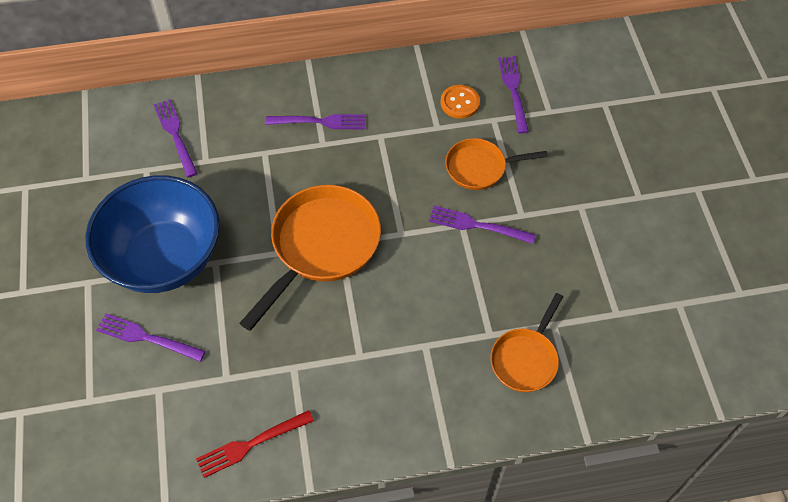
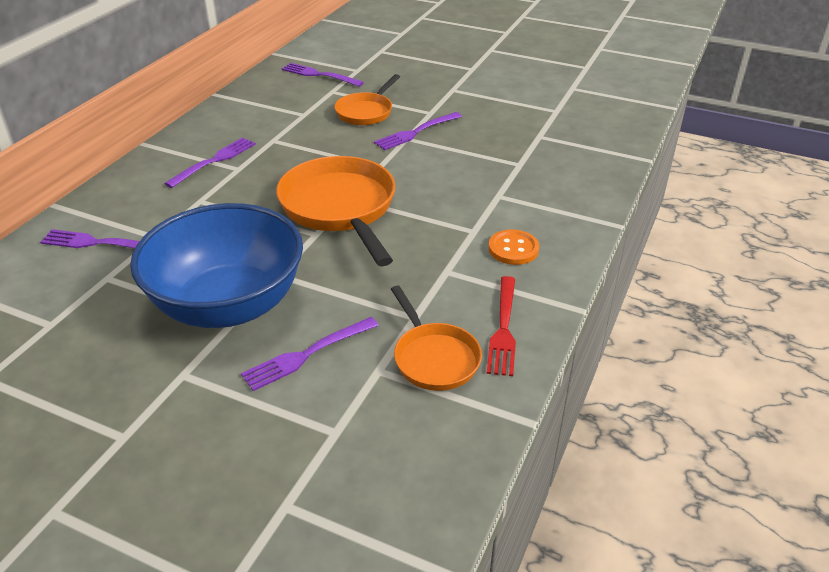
camera: 55 degrees left, 20 degrees down
orange button [441,85,480,119] -> orange button moved to [488,230,539,265]
orange pan [490,293,563,392] -> orange pan moved to [391,285,482,391]

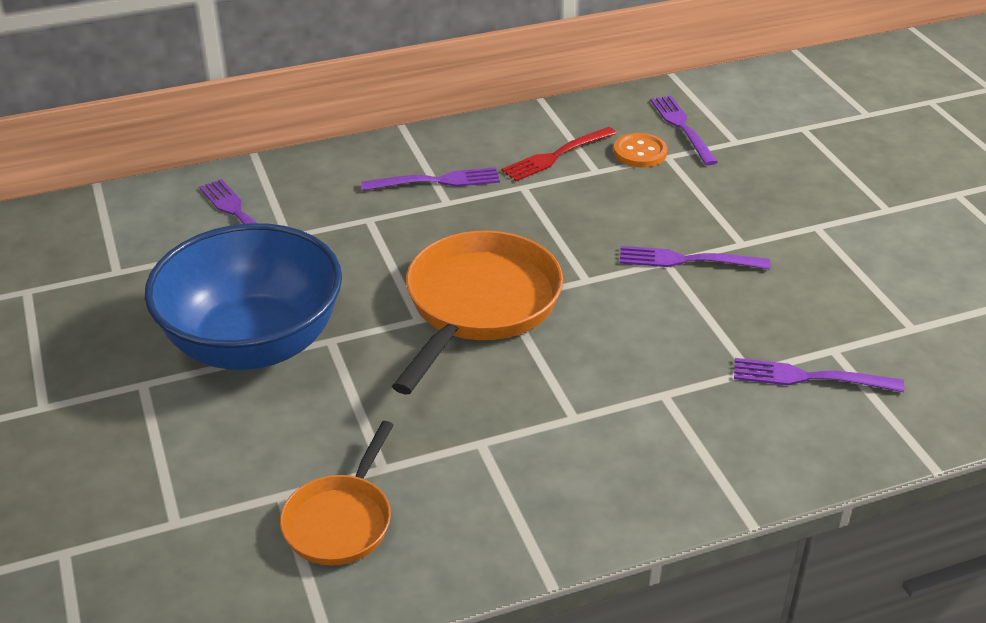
camera: 45 degrees right, 0 degrees up
purple fork [241,317,379,391] -> purple fork moved to [734,358,904,392]
orange pan [334,74,400,125] -> none
red fork [487,276,516,376] -> red fork moved to [501,127,617,181]
orange button [488,230,539,265] -> orange button moved to [614,133,667,168]

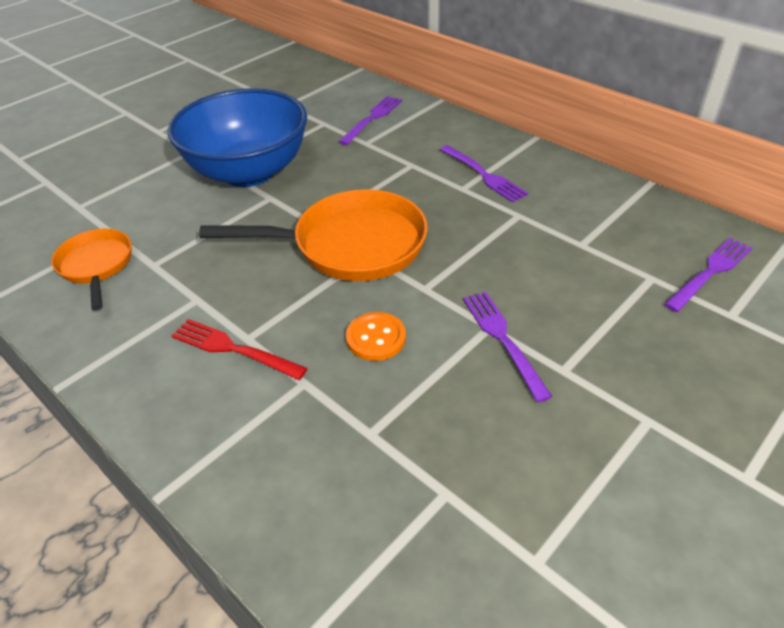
camera: 65 degrees right, 5 degrees up
orange pan [280,421,394,565] -> orange pan turned 75 degrees clockwise [51,229,131,310]
red fork [501,127,617,181] -> red fork moved to [172,319,308,380]
orange button [614,133,667,168] -> orange button moved to [346,312,406,361]
purple fork [734,358,904,392] -> none

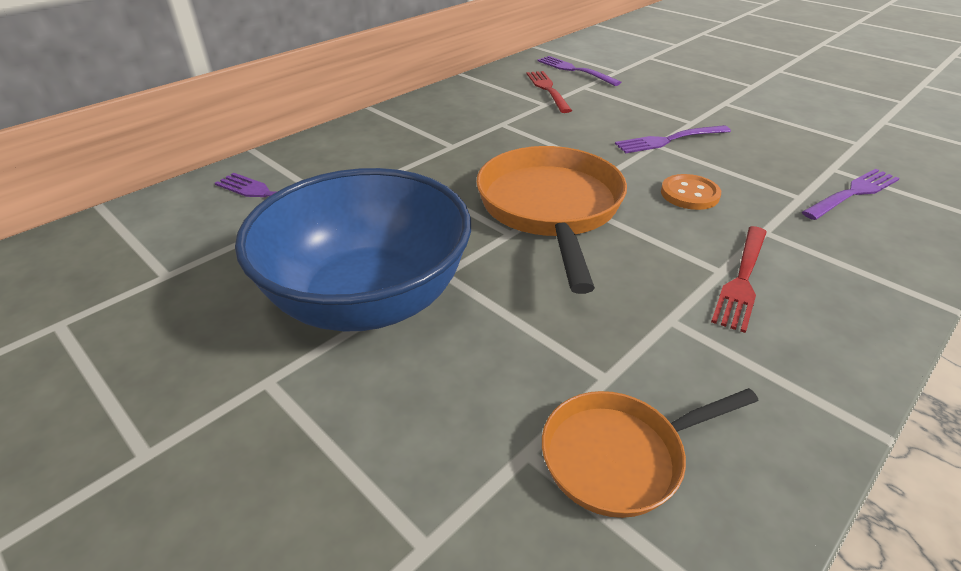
camera: 90 degrees left, 5 degrees down
purple fork [440,145,528,202] -> purple fork moved to [802,169,900,220]
none -> red fork [527,71,572,113]

